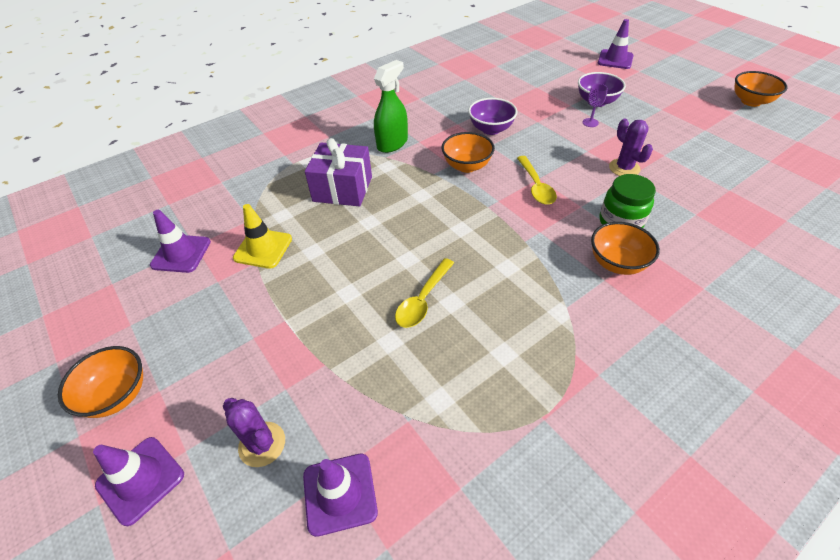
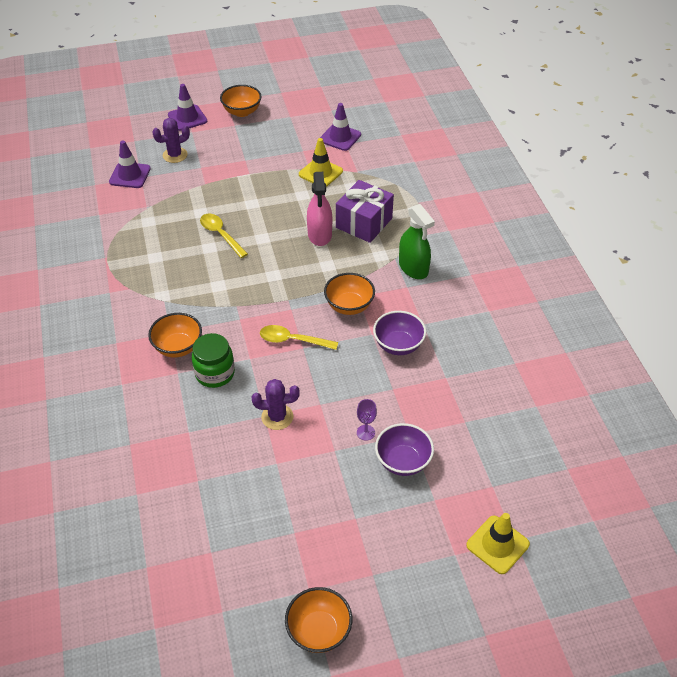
camera: 110 degrees right, 0 degrees up
purple traffic cone [598,19,634,69] -> yellow traffic cone [466,513,530,574]
none -> pink spray bottle [307,172,332,246]

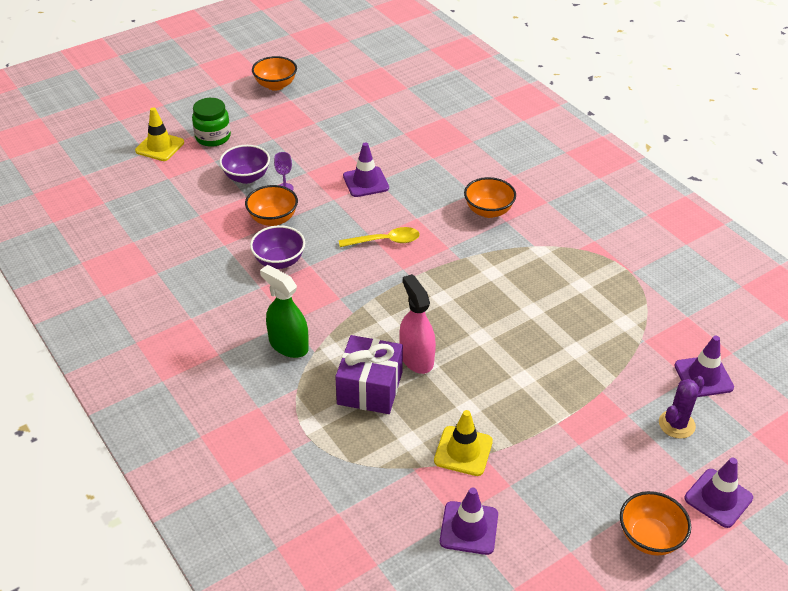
camera: 160 degrees right, 5 degrees down
green jar [192,333,235,388] -> green jar moved to [192,98,231,147]
yellow spoon [200,214,248,258] -> none
purple cactus [252,379,300,430] -> purple traffic cone [343,142,389,197]
orange bowl [324,273,375,315] -> orange bowl moved to [245,185,298,226]

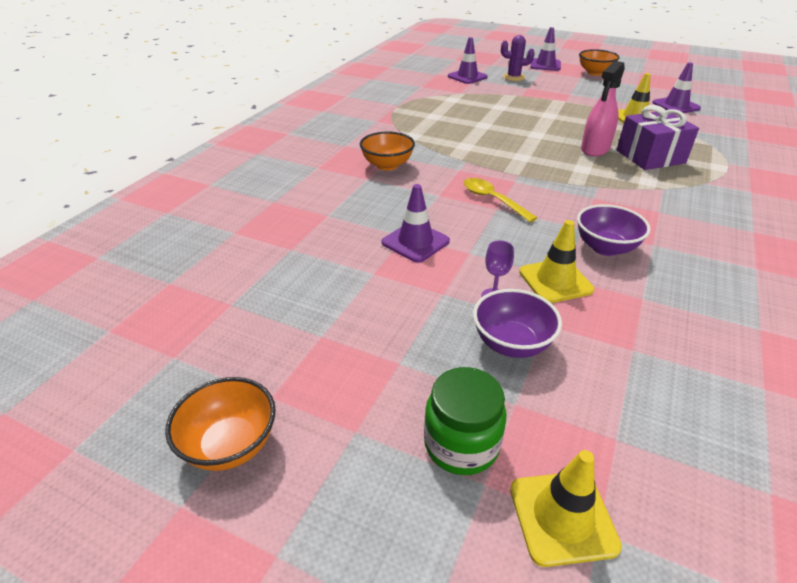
camera: 120 degrees left, 5 degrees down
orange bowl [245,185,298,226] -> yellow traffic cone [519,220,594,303]
green spray bottle [260,265,309,358] -> none

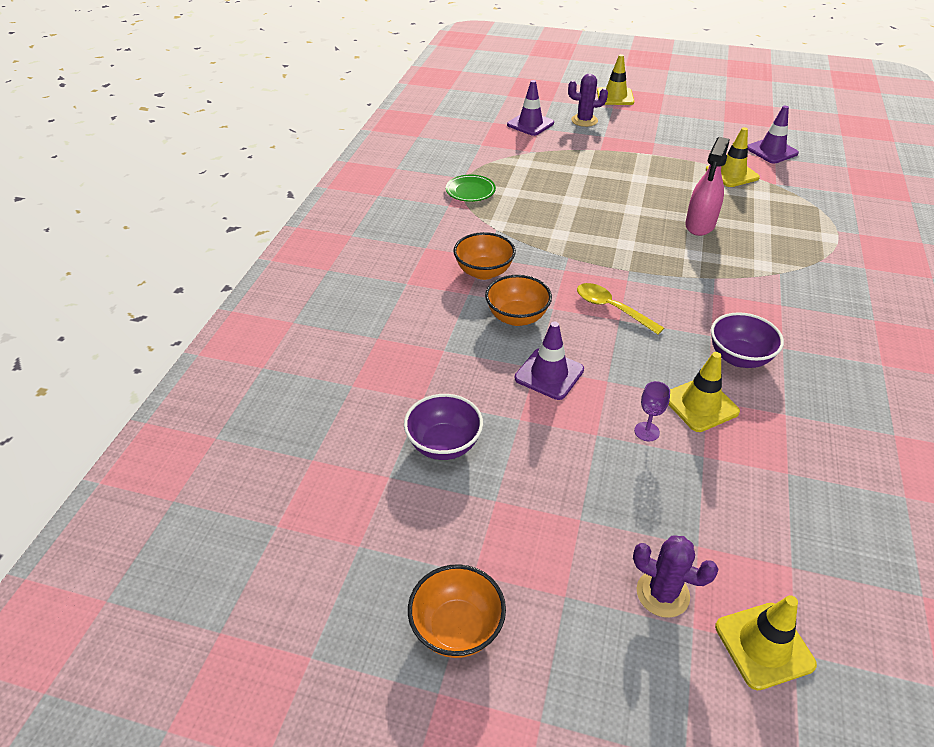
camera: 10 degrees left, 5 degrees up
green jar [424,367,506,475] -> purple cactus [633,536,718,618]
purple bowl [473,289,562,358] -> purple bowl moved to [404,394,483,460]
purple traffic cone [530,27,561,71] -> yellow traffic cone [597,54,634,105]
orange bowl [579,49,620,76] -> orange bowl moved to [485,275,552,326]
purple gift [617,105,699,170] -> none
none -> green plate [446,175,496,202]

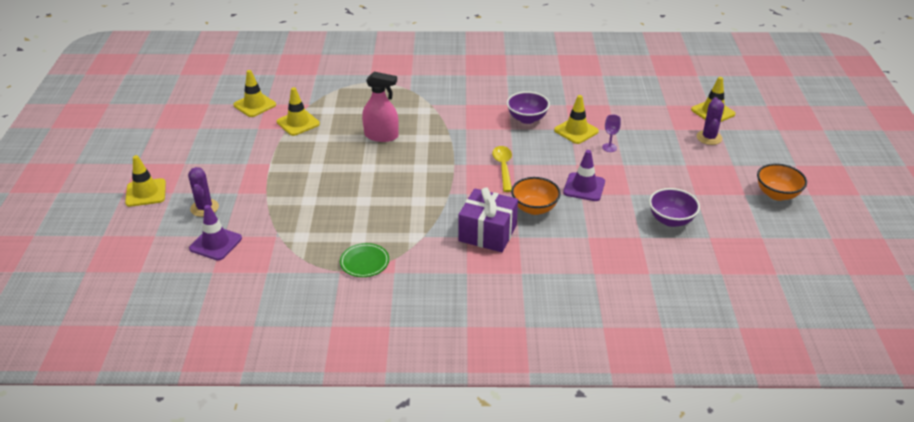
camera: 105 degrees left, 5 degrees down
orange bowl [454,232,516,280] -> purple gift [458,187,518,252]
yellow spoon [577,283,664,334] -> yellow spoon turned 150 degrees clockwise [492,146,512,192]
purple traffic cone [747,106,799,164] -> yellow traffic cone [233,70,276,117]

